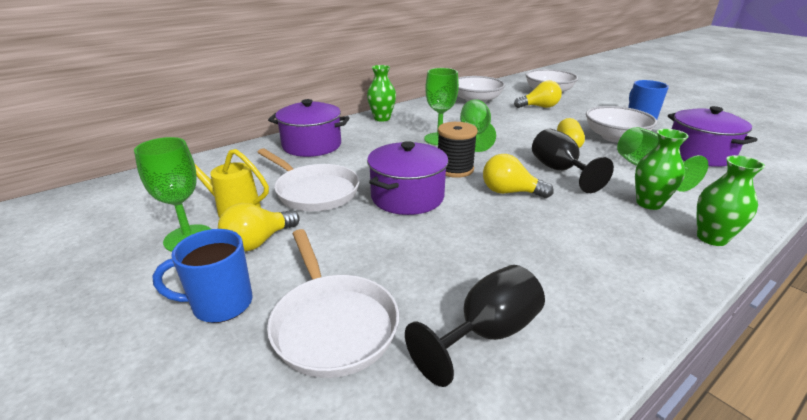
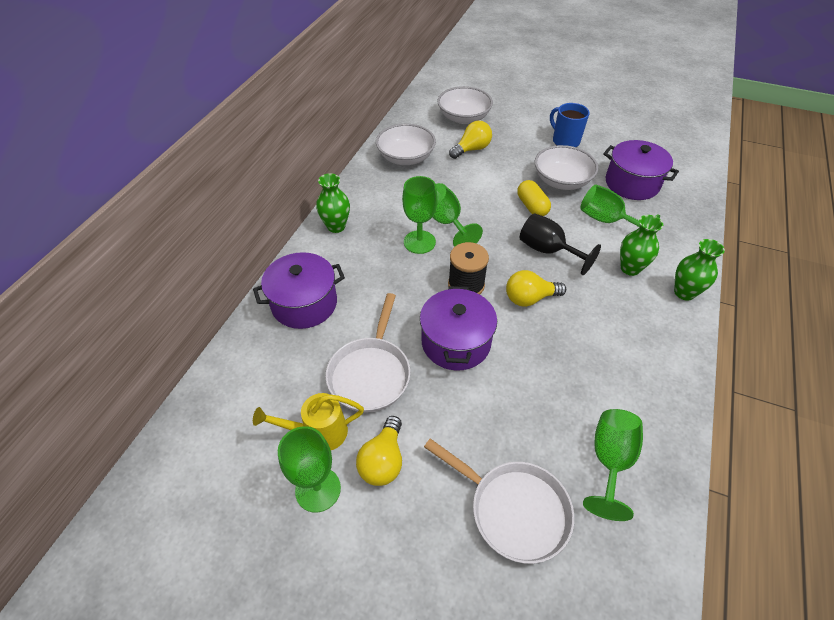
camera: 30 degrees left, 20 degrees up
blue mug [152,229,253,323] -> none
white pan [258,148,359,211] -> white pan turned 90 degrees clockwise [325,293,410,413]
black goblet [405,265,545,387] -> green goblet [583,409,643,521]

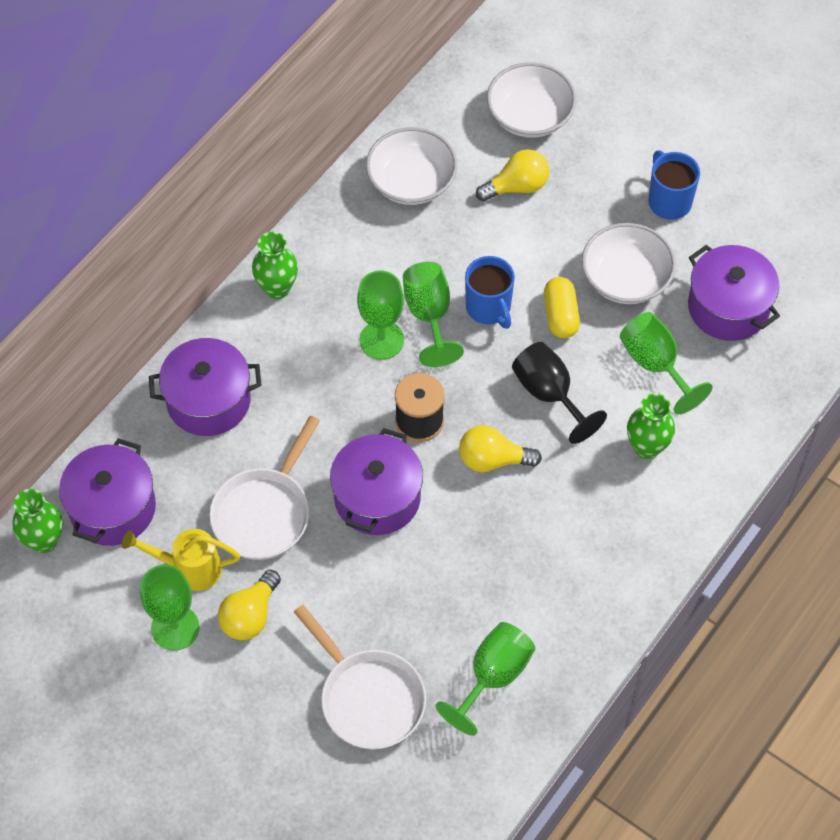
camera: 15 degrees right, 10 degrees up
green vase [674,239,725,300] -> green vase moved to [13,489,63,553]
none -> purple pot [59,438,156,546]
none -> blue mug [465,256,515,329]

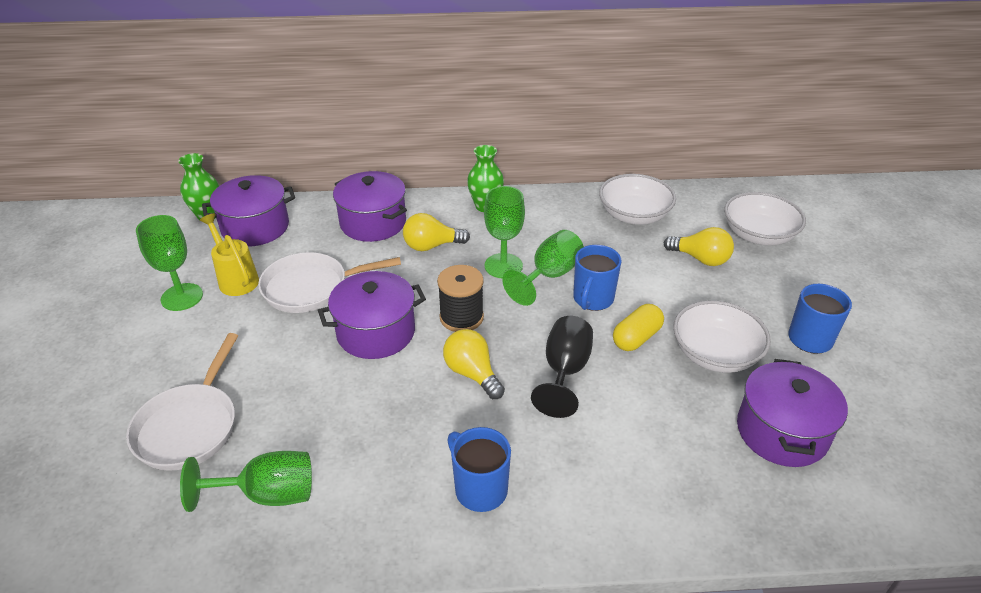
camera: 50 degrees right, 20 degrees down
yellow light bulb [218,570,281,640] -> yellow light bulb moved to [403,213,470,251]
green goblet [620,312,713,415] -> none
green vase [627,393,675,459] -> none
none -> blue mug [447,427,511,512]

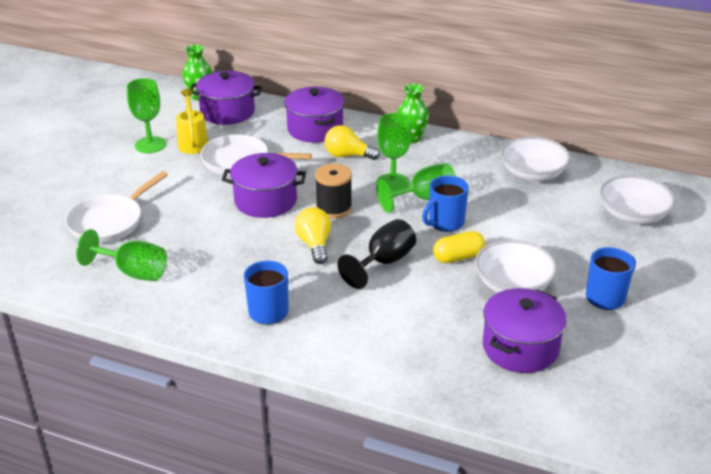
camera: 25 degrees right, 5 degrees down
yellow light bulb [664,227,734,266] -> none

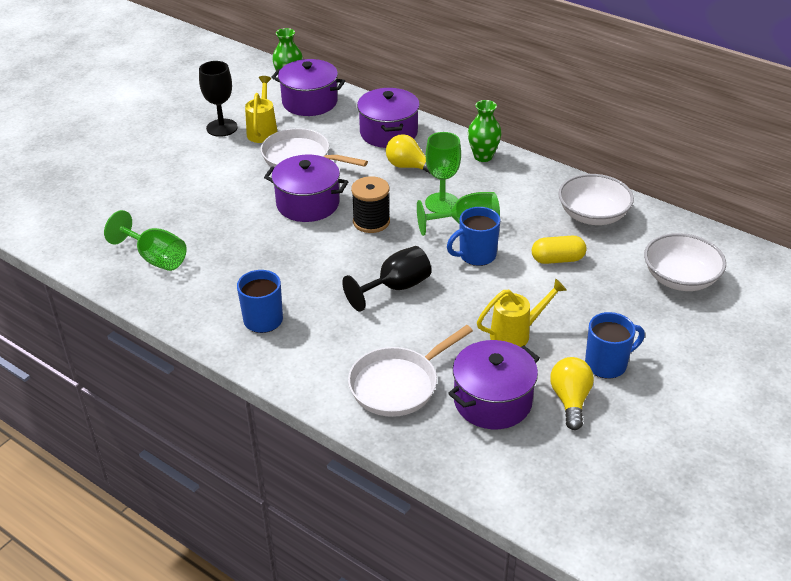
camera: 15 degrees right, 5 degrees up
white pan [65,171,168,243] -> white pan moved to [348,325,473,417]
green goblet [127,78,166,153] -> black goblet [199,61,238,137]
yellow light bulb [295,207,331,264] -> yellow light bulb moved to [550,357,594,430]
yellow capsule [433,231,485,263] -> yellow capsule moved to [532,235,587,264]
white bowl [475,240,557,293] -> yellow watering can [477,279,567,347]

